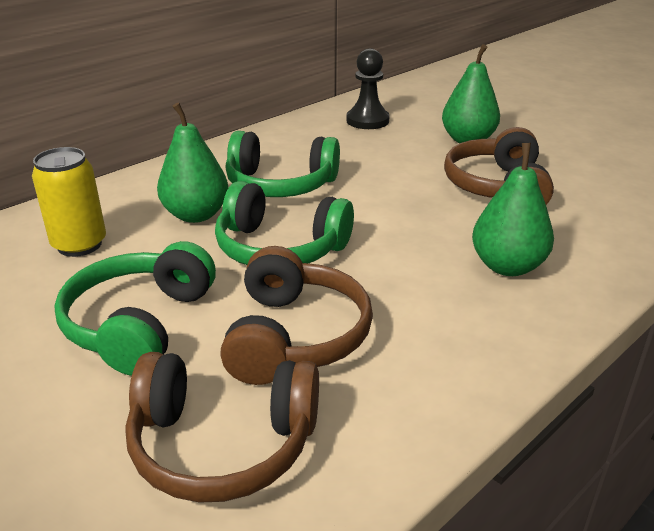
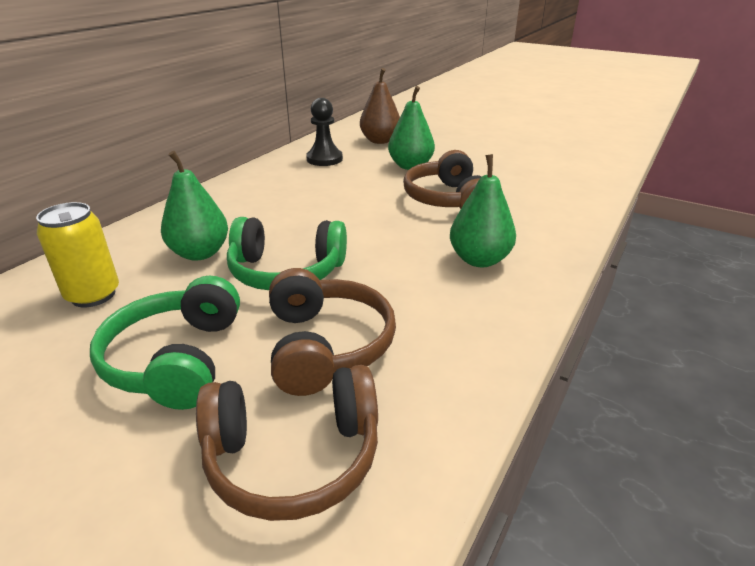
camera: 15 degrees left, 0 degrees up
green headphones [225,131,340,197] -> none
none -> brown pear [360,68,400,144]

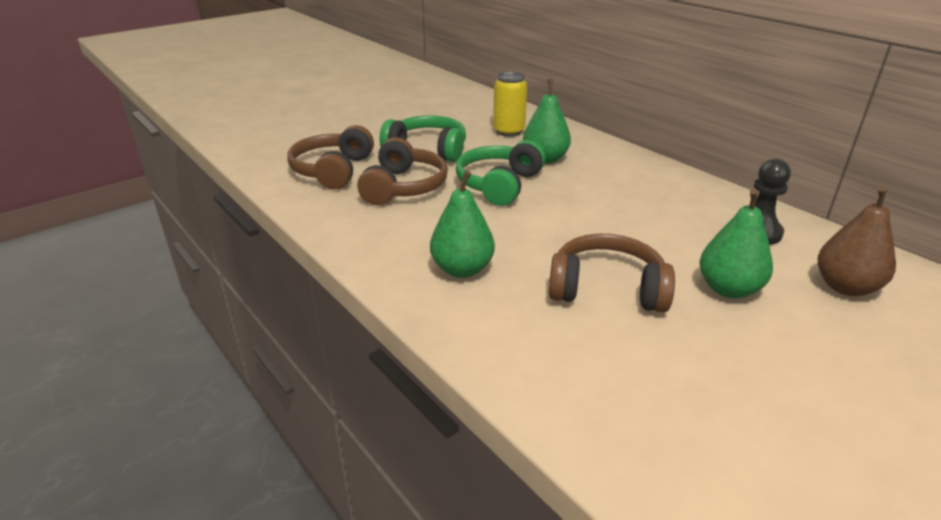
camera: 110 degrees right, 0 degrees up
brown headphones [269,268,396,396] -> brown headphones turned 90 degrees counterclockwise [357,137,448,205]

